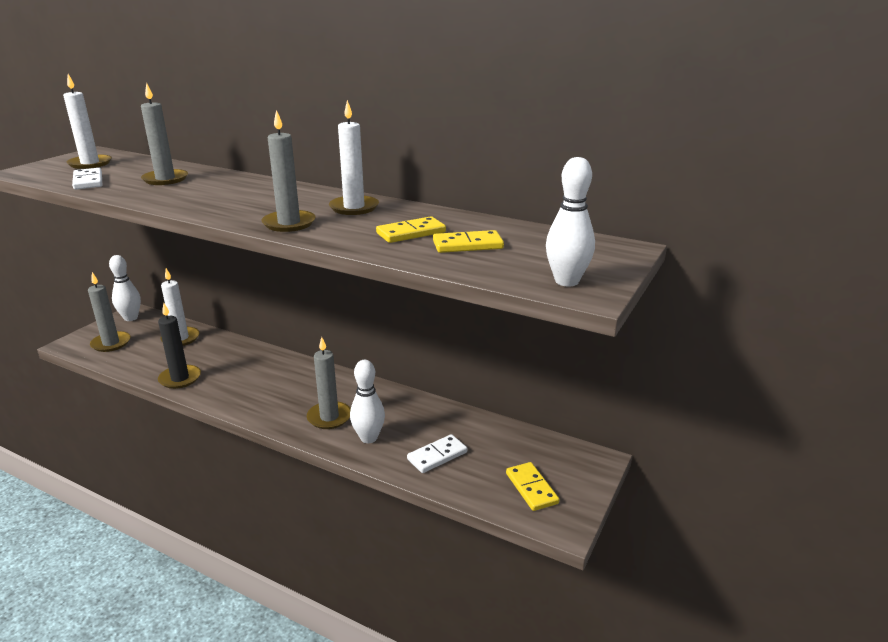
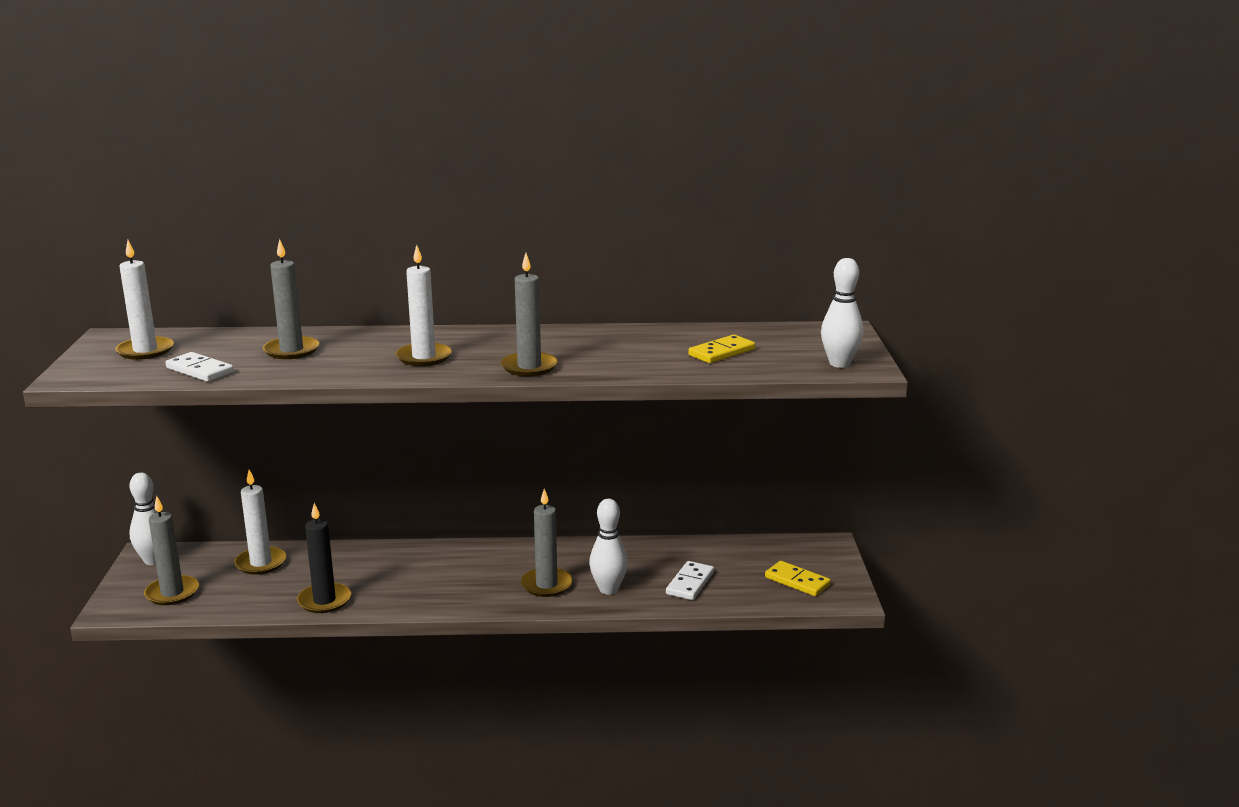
camera: 30 degrees left, 5 degrees down
white candle [329,100,379,215] -> white candle moved to [396,245,452,366]
yellow domino [376,216,446,243] -> none

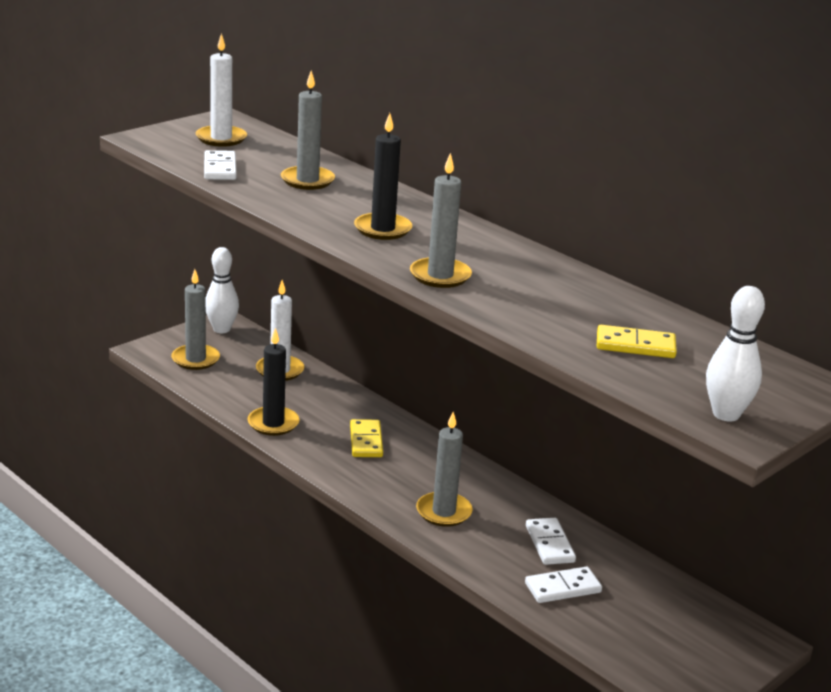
camera: 45 degrees right, 5 degrees up
white candle [396,245,452,366] -> black candle [354,113,412,240]
white bowling pin [589,499,628,595] -> none
yellow domino [765,561,831,596] -> yellow domino moved to [350,419,383,457]
none -> white domino [526,518,576,565]

